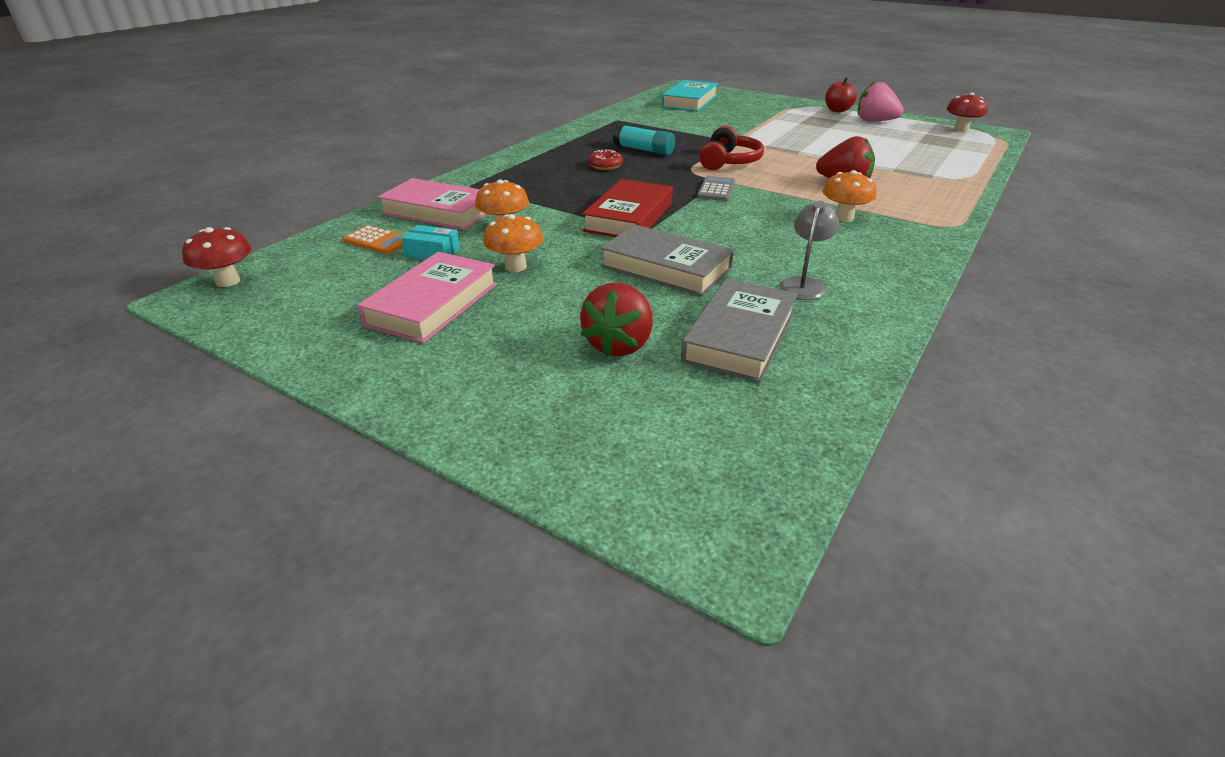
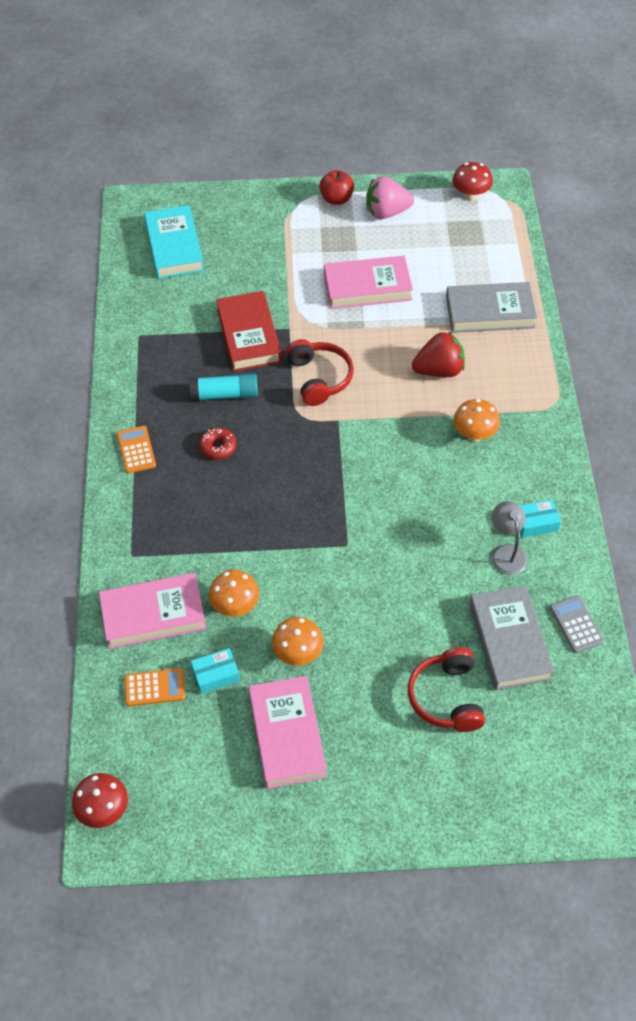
camera: 35 degrees left, 20 degrees up
red strawberry [580,283,653,357] -> red headphones [408,647,485,732]
red book [582,179,673,237] -> red book moved to [216,291,282,372]
grey book [601,224,734,296] -> grey book moved to [446,282,537,333]
grey calculator [697,176,735,201] -> grey calculator moved to [550,595,604,653]
none -> orange calculator [117,426,156,474]
none -> pink book [324,256,413,309]
none -> turquoise box [520,500,561,538]

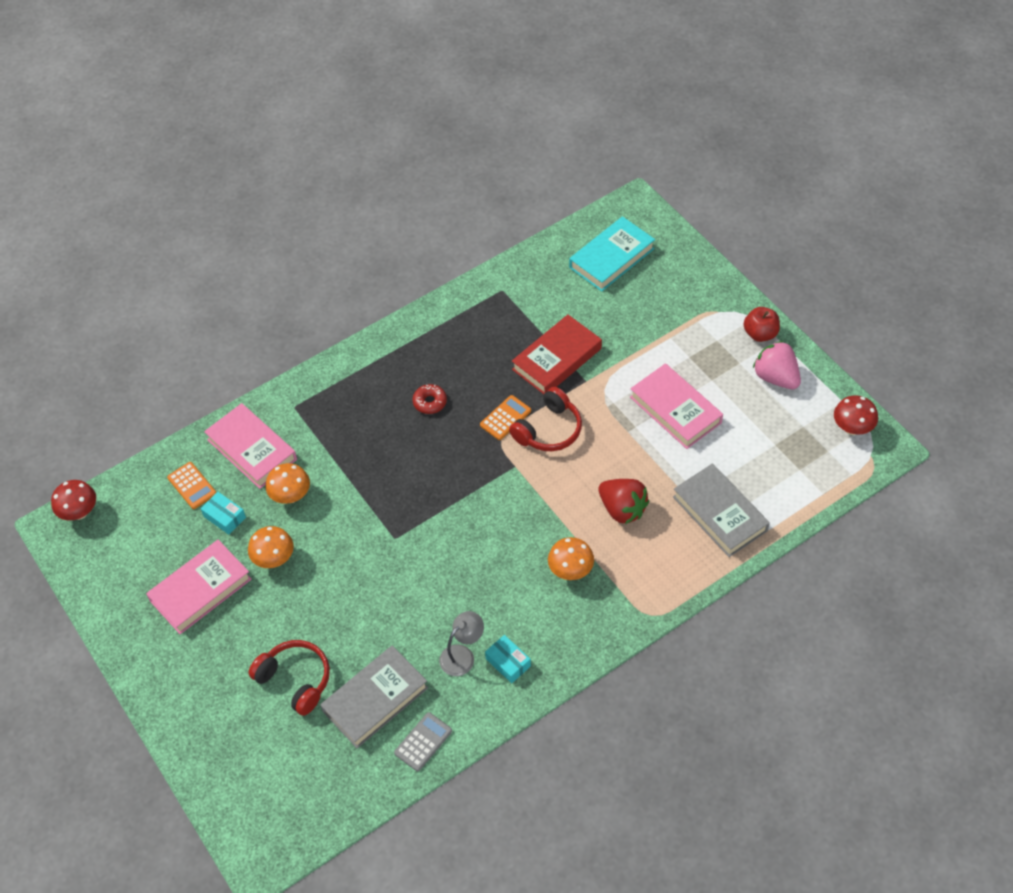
camera: 60 degrees right, 0 degrees up
orange calculator [117,426,156,474] -> orange calculator moved to [480,395,531,440]
turquoise glue stick [189,374,258,401] -> none
red headphones [408,647,485,732] -> red headphones turned 75 degrees clockwise [248,640,330,716]

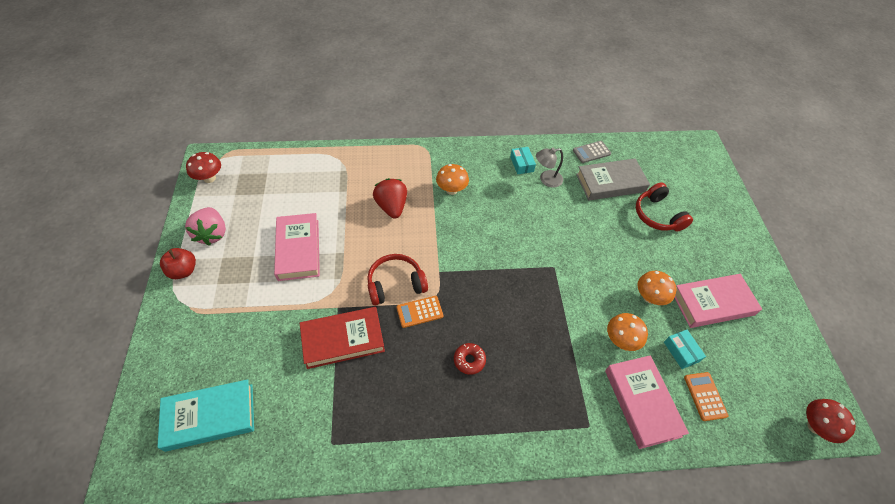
camera: 155 degrees left, 0 degrees up
grey book [673,464,770,557] -> none

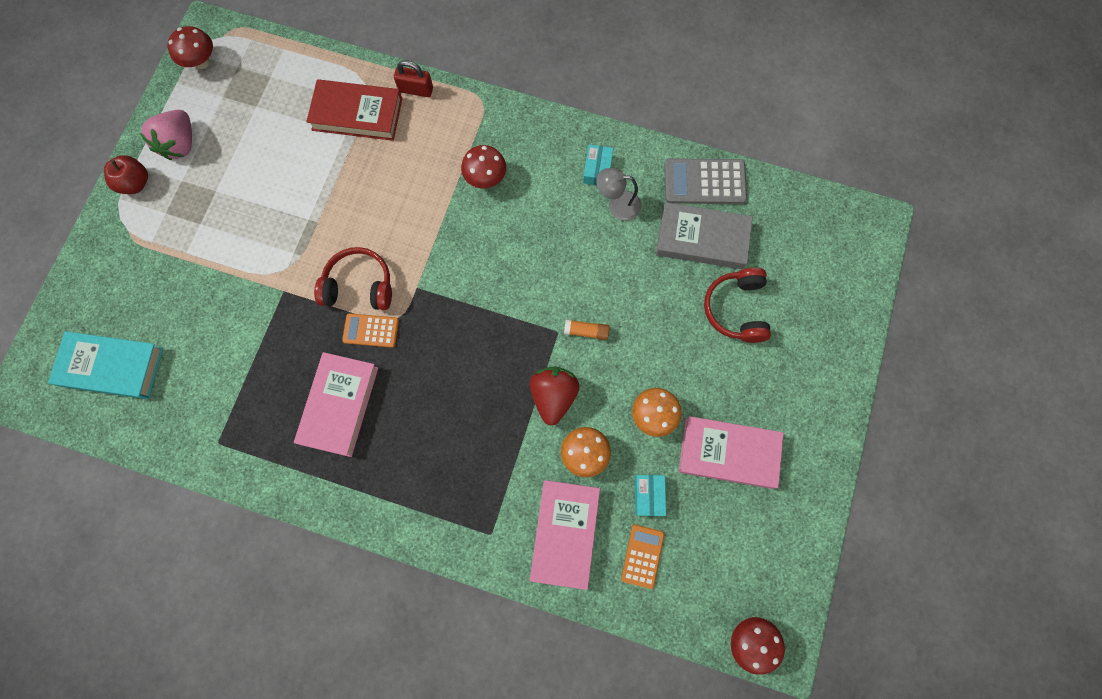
camera: 25 degrees right, 20 degrees up
pink book [274,213,320,281] -> pink book moved to [294,352,378,457]
red book [300,307,385,369] -> red book moved to [306,79,402,141]
red strawberry [373,178,407,219] -> red strawberry moved to [529,366,580,425]
orange mushroom [436,164,469,195] -> red mushroom [461,145,506,188]
red donut [454,343,486,375] -> none
grey calculator [573,141,611,163] -> grey calculator [664,158,747,204], size x1.61
none -> red padlock [394,60,433,97]
none -> orange glue stick [564,319,609,340]

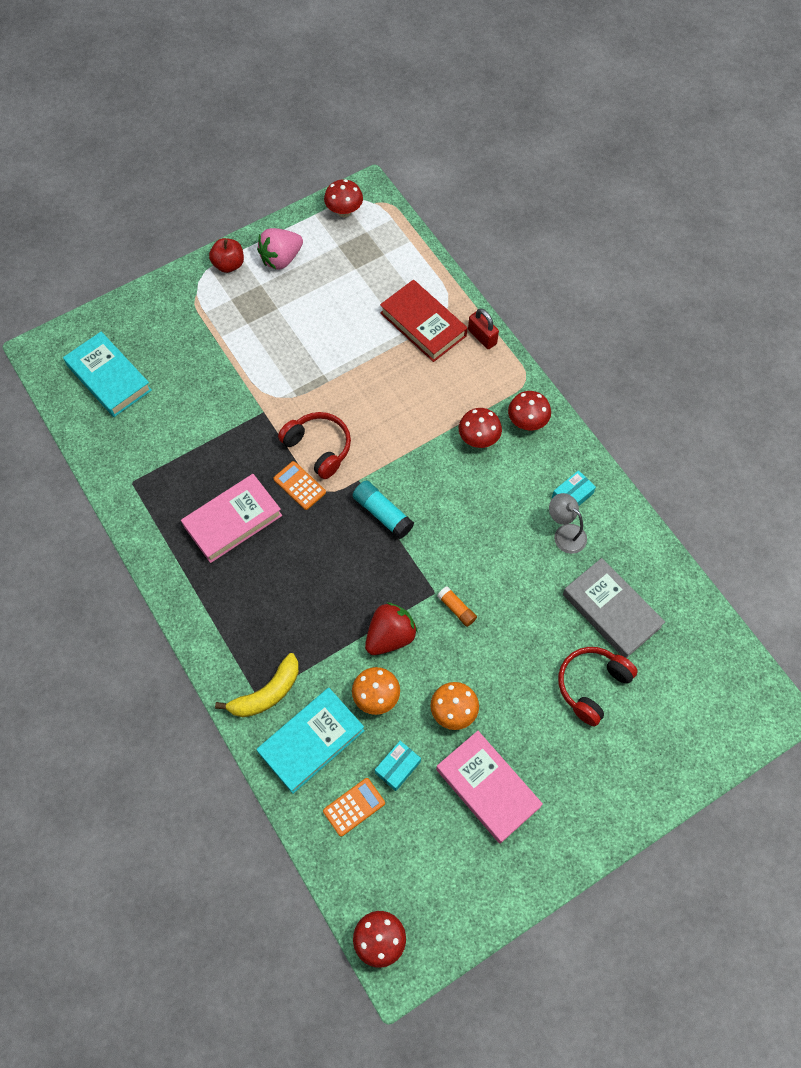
camera: 40 degrees right, 10 degrees down
pink book [530,480,600,590] -> turquoise book [256,688,365,794]
grey calculator [664,158,747,204] -> none
none -> yellow banana [215,653,299,717]
none -> turquoise glue stick [352,480,414,539]
none -> red mushroom [508,391,551,430]

